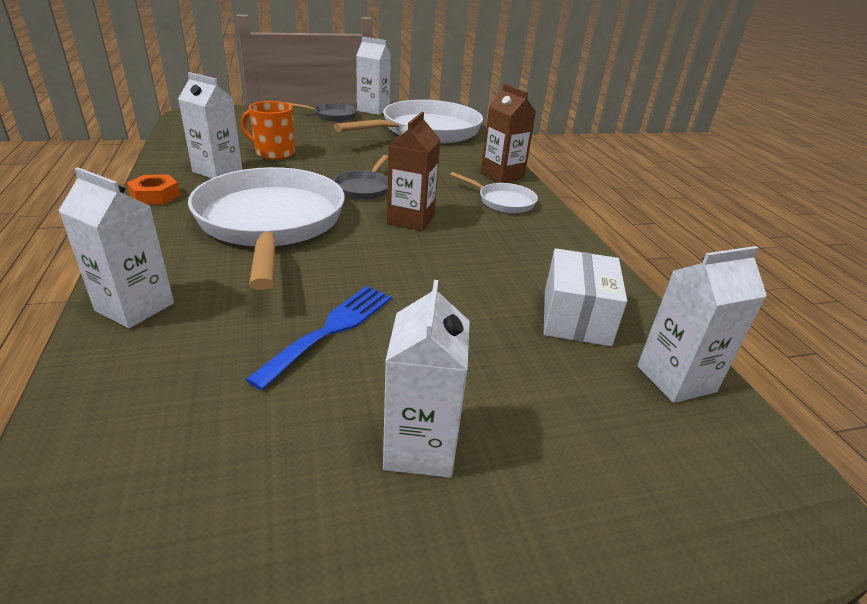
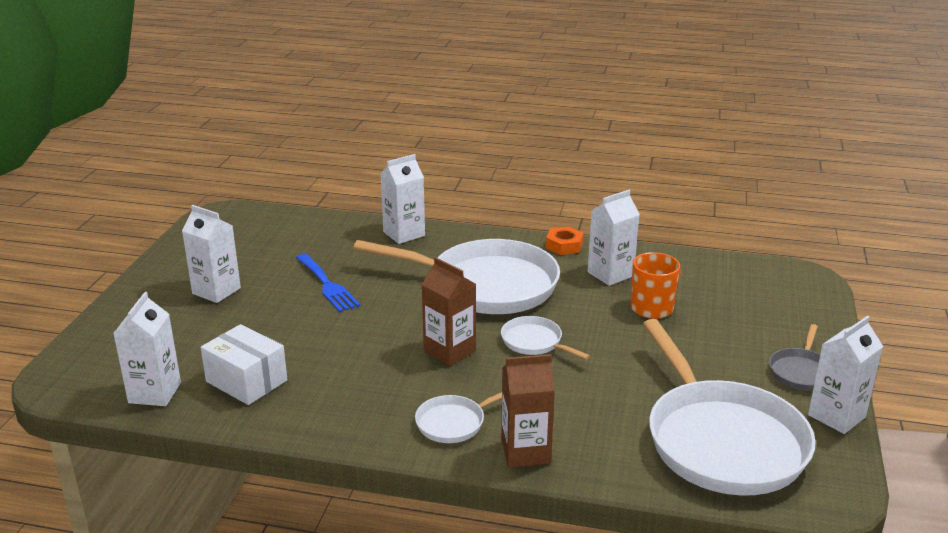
camera: 120 degrees right, 5 degrees down
grey pan [333,155,388,200] -> white pan [501,316,590,360]

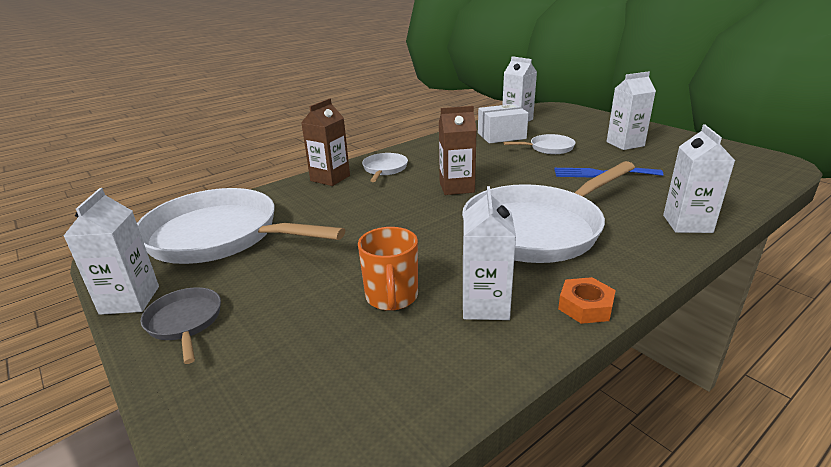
camera: 130 degrees right, 0 degrees up
white pan [501,316,590,360] -> white pan moved to [504,134,575,154]

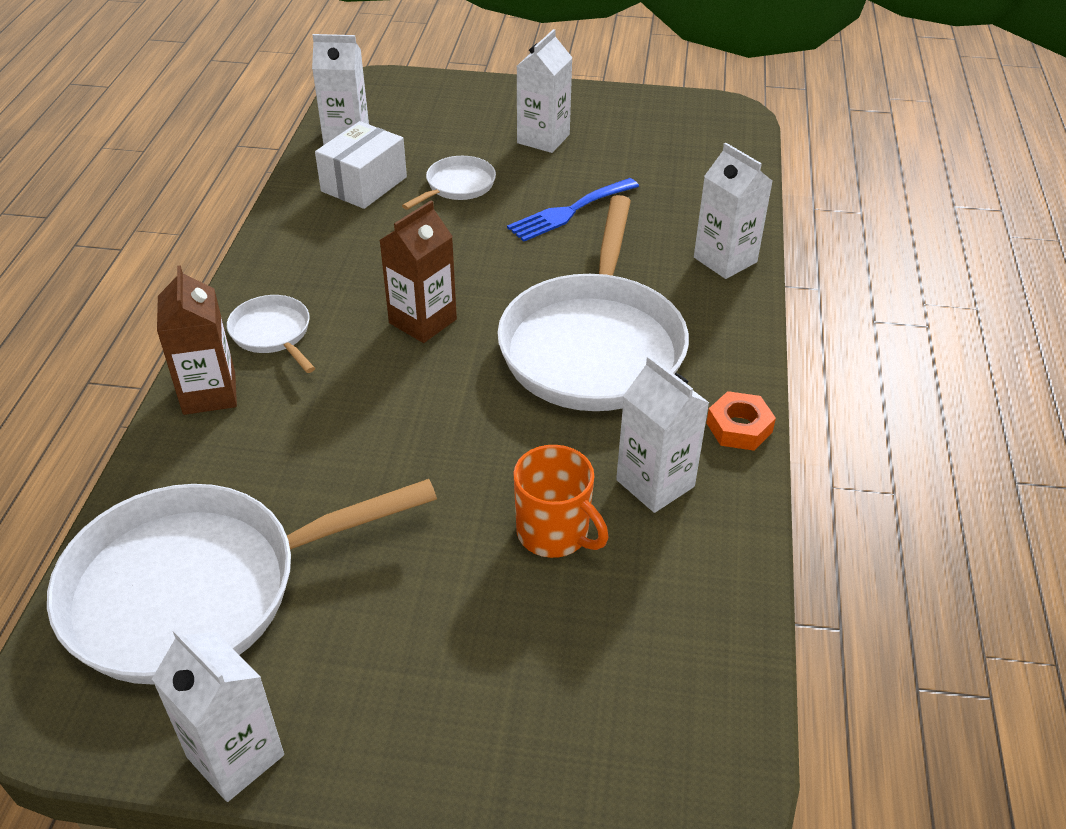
camera: 45 degrees left, 15 degrees up
grey pan [140,287,221,364] -> none

